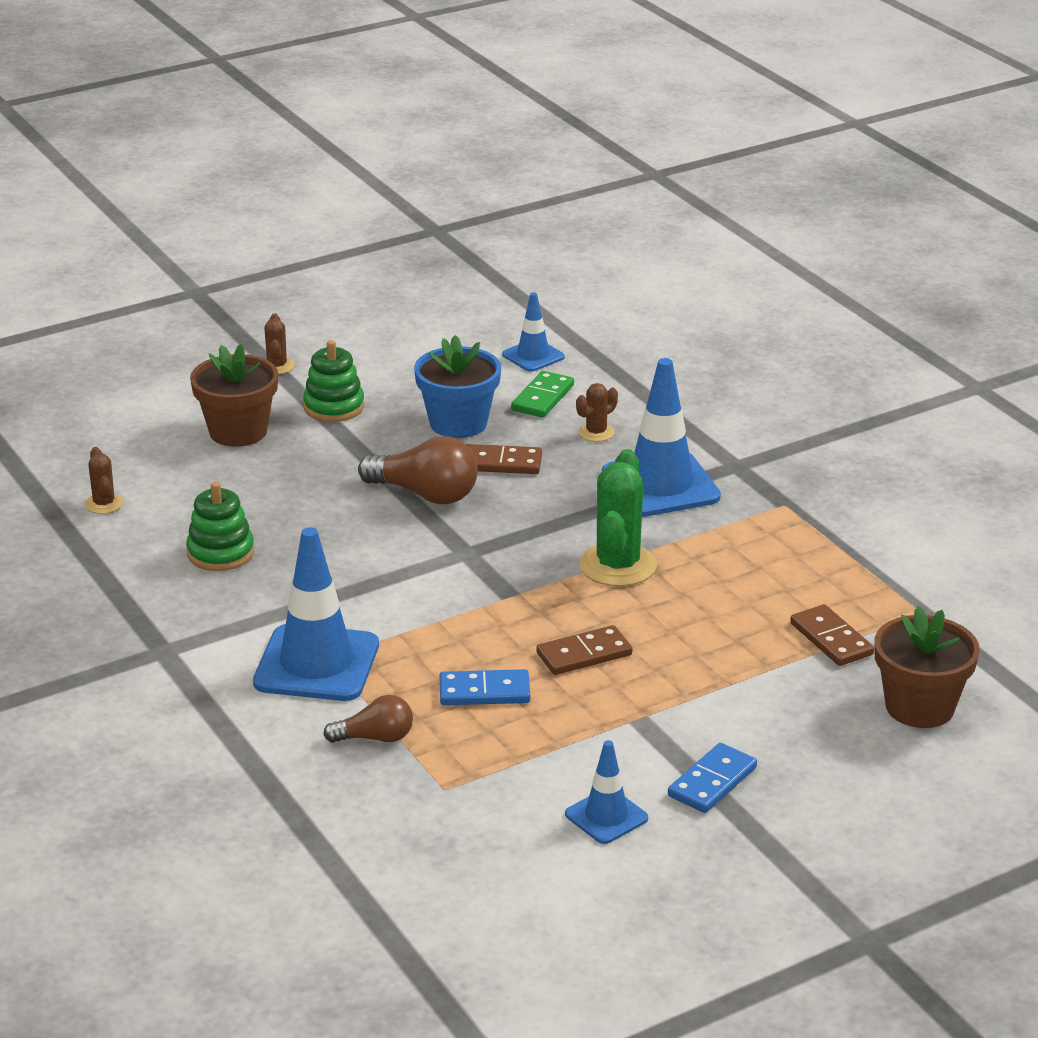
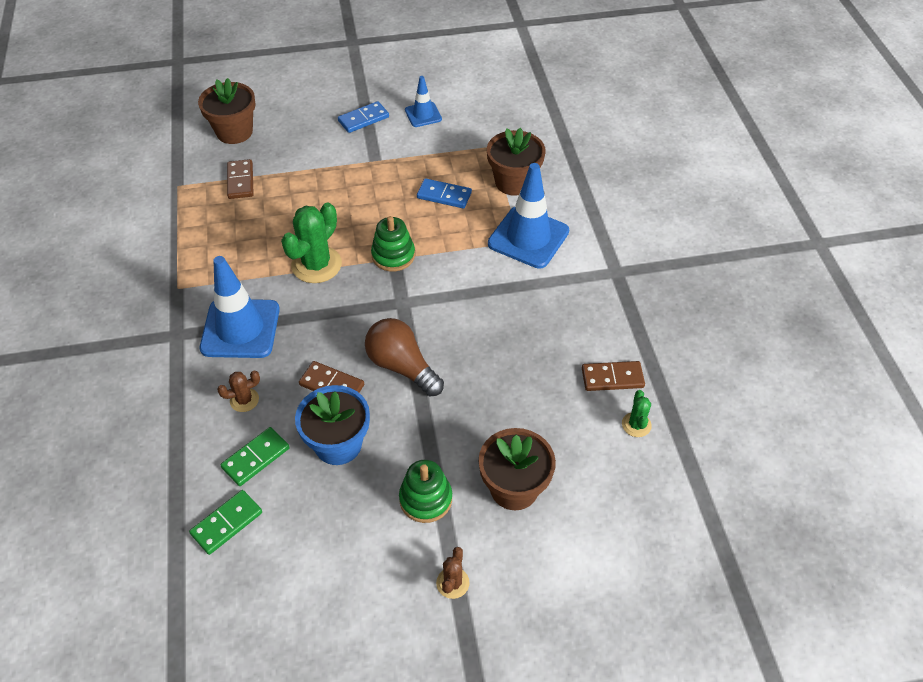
camera: 160 degrees left, 20 degrees up
brown cactus [85,447,123,514] -> green cactus [622,390,652,437]
green stacking toy [186,482,254,571] -> green stacking toy moved to [371,216,415,271]
brown light bulb [323,695,413,743] -> brown flower pot [487,128,545,196]
blue traffic cone [502,292,565,372] -> green domino [189,490,262,555]
brown domino [537,625,632,675] -> brown domino moved to [582,361,645,391]

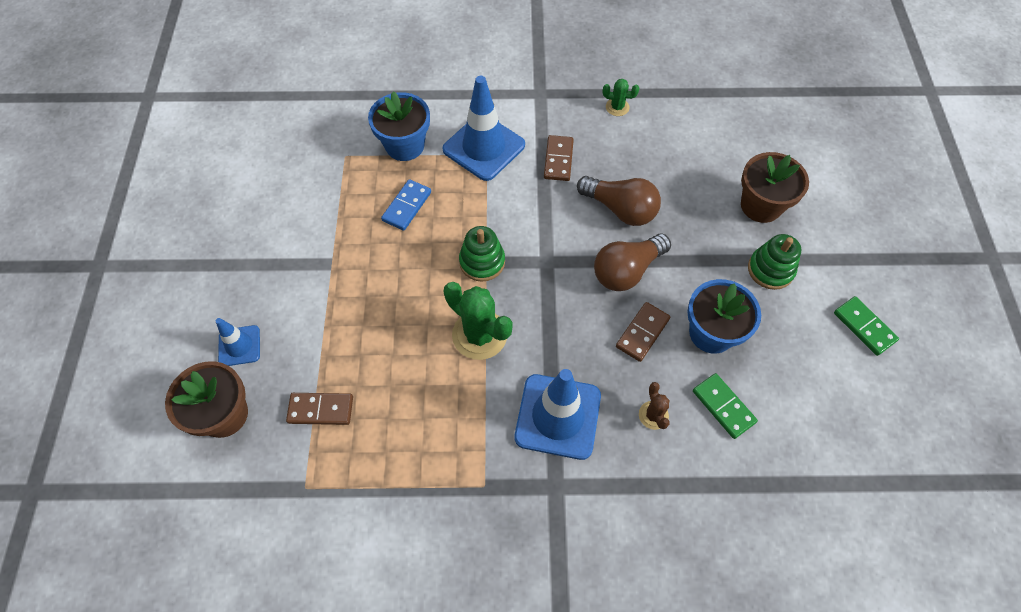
camera: 80 degrees left, 10 degrees up
green domino [189,490,262,555] -> green domino moved to [834,296,899,356]
blue domino [338,101,389,133] -> none
blue traffic cone [405,76,442,127] -> blue traffic cone moved to [216,318,260,366]
brown cactus [436,547,470,599] -> none
brown flower pot [487,128,545,196] -> blue flower pot [368,92,430,161]
brown domino [582,361,645,391] -> brown domino moved to [544,135,574,181]
green cactus [622,390,652,437] -> green cactus moved to [603,79,639,116]
none -> brown light bulb [577,176,661,226]

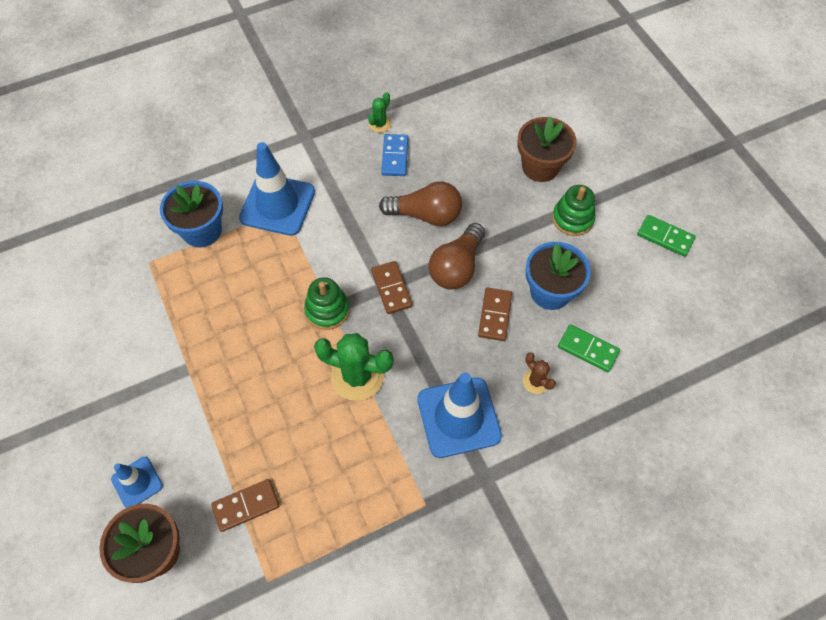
camera: 25 degrees left, 0 degrees up
blue domino [381,179,431,231] -> blue domino moved to [381,134,408,176]
brown domino [544,135,574,181] -> brown domino moved to [371,261,412,314]
green cactus [603,79,639,116] -> green cactus turned 45 degrees counterclockwise [368,92,392,133]

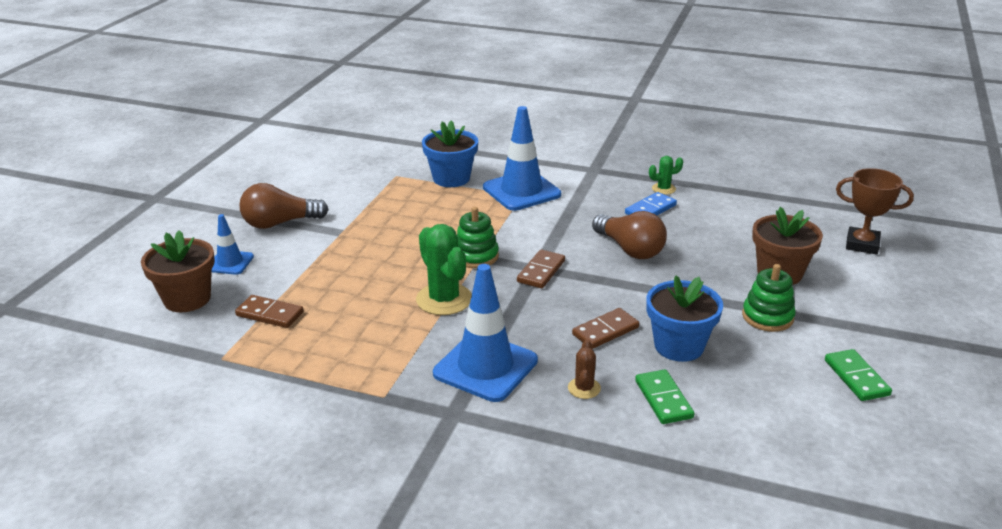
camera: 45 degrees right, 30 degrees down
brown light bulb [429,223,485,290] -> brown light bulb moved to [239,183,329,229]
none -> brown trophy [836,168,914,255]

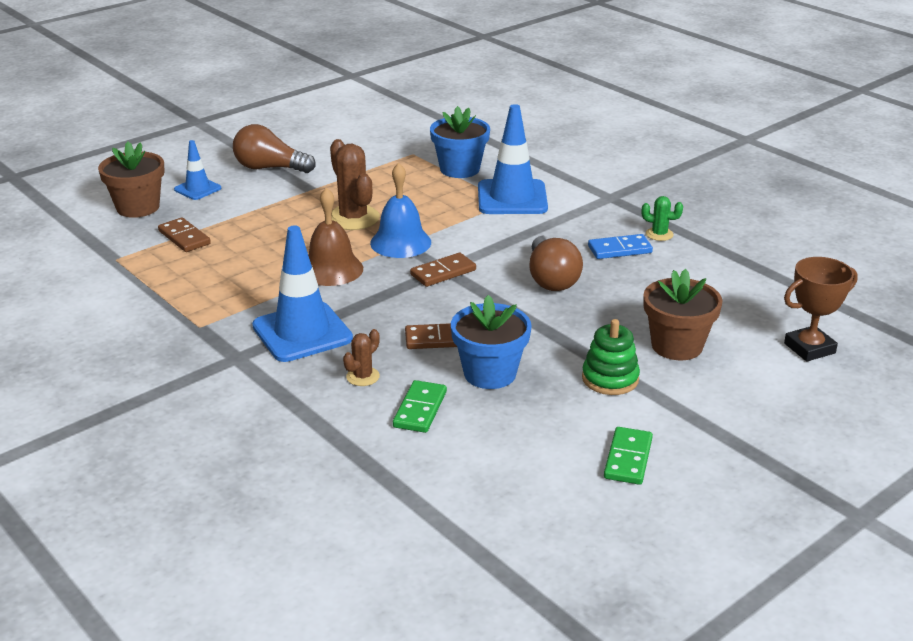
camera: 30 degrees right, 0 degrees up
green cactus [416,224,472,315] -> brown bell [308,187,363,286]
green stacking toy [457,207,499,268] -> blue bell [370,163,431,258]
brown trophy [836,168,914,255] -> brown trophy turned 75 degrees counterclockwise [784,257,858,362]
none -> brown cactus [330,139,380,230]

